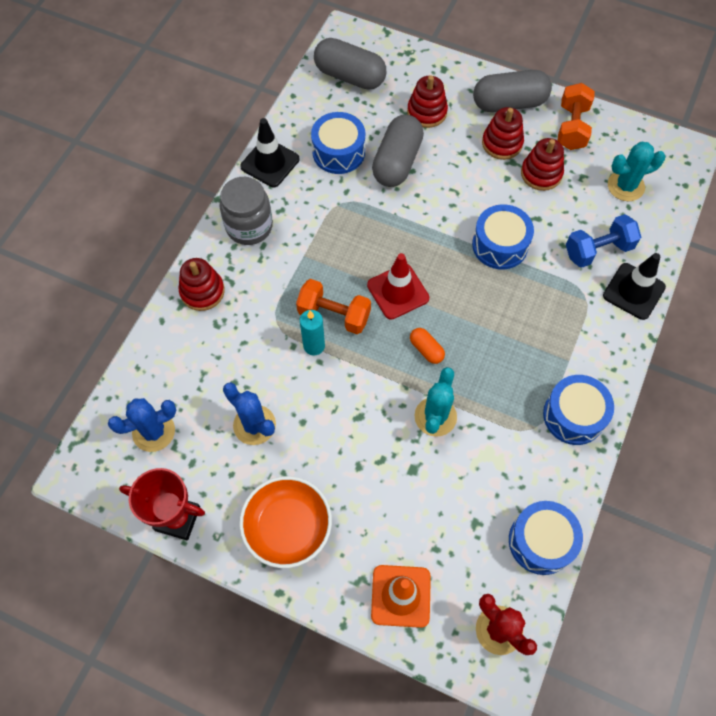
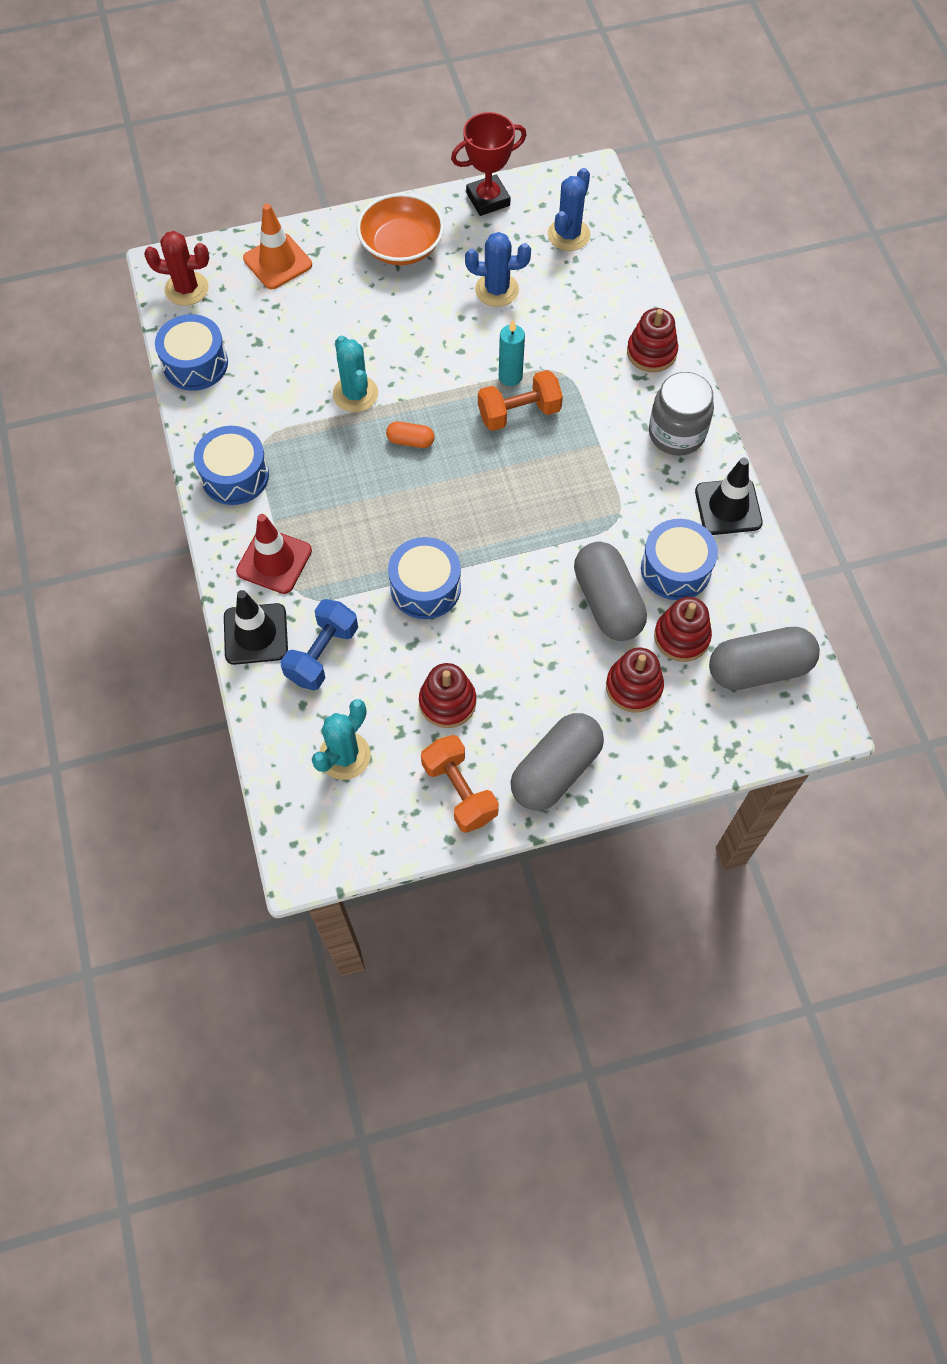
camera: 140 degrees right, 0 degrees up
red traffic cone [367,253,429,320] -> red traffic cone moved to [236,514,312,594]
red stacking toy [482,107,524,160] -> red stacking toy moved to [654,597,712,662]

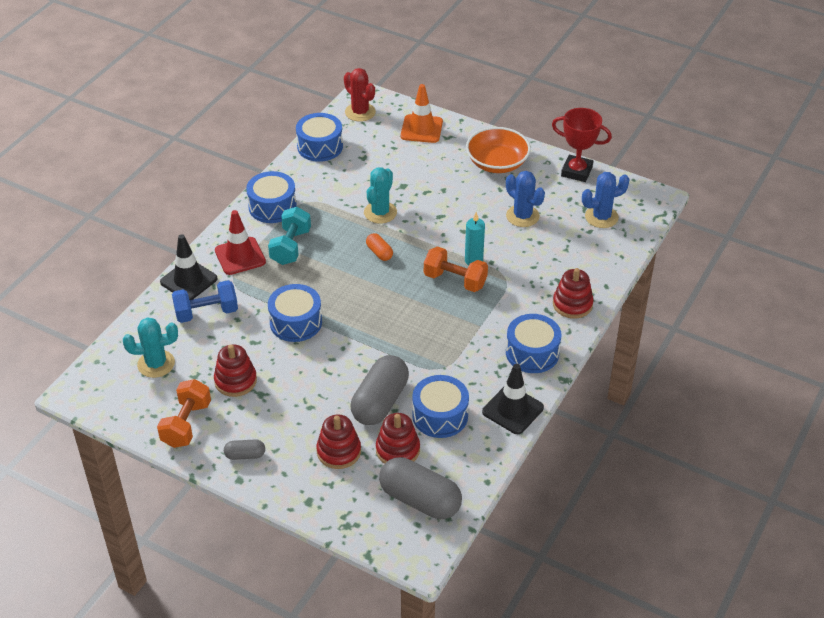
camera: 45 degrees right, 20 degrees down
grey capsule [511,713,604,811] -> grey capsule [224,439,265,460], size x0.48
grey jar [649,372,714,455] -> blue drum [506,314,562,373]
none -> turquoise dumbbell [268,207,311,265]

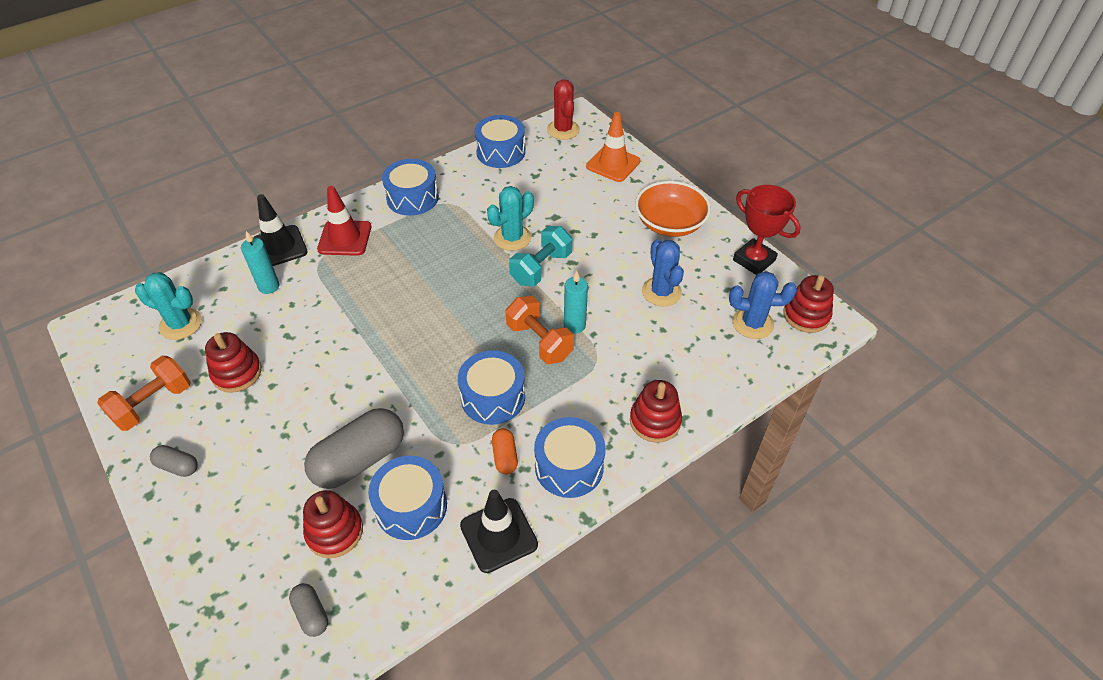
camera: 25 degrees right, 5 degrees up
blue dumbbell [172,280,238,323] -> turquoise candle [241,231,280,294]
turquoise dumbbell [268,207,311,265] -> turquoise dumbbell moved to [509,226,572,287]
blue drum [268,284,322,342] -> blue drum moved to [458,350,525,425]
red stacking toy [316,414,361,469] -> red stacking toy moved to [783,275,834,333]
orange capsule [366,233,393,261] -> orange capsule moved to [492,428,518,474]
grey capsule [379,457,462,519] -> grey capsule [289,583,328,637], size x0.48

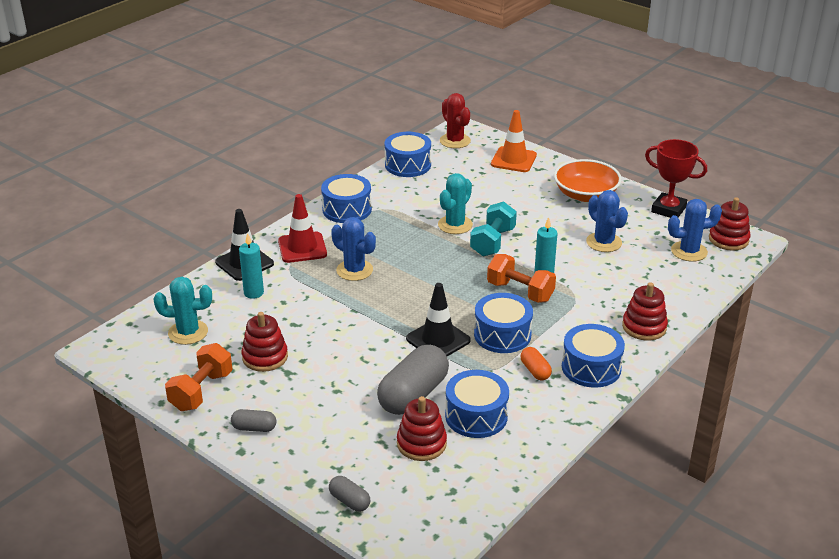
camera: 15 degrees left, 15 degrees down
grey capsule [289,583,328,637] -> grey capsule moved to [329,476,370,512]
black traffic cone [460,490,538,573] -> black traffic cone moved to [406,283,471,356]
none -> blue cactus [331,217,376,281]

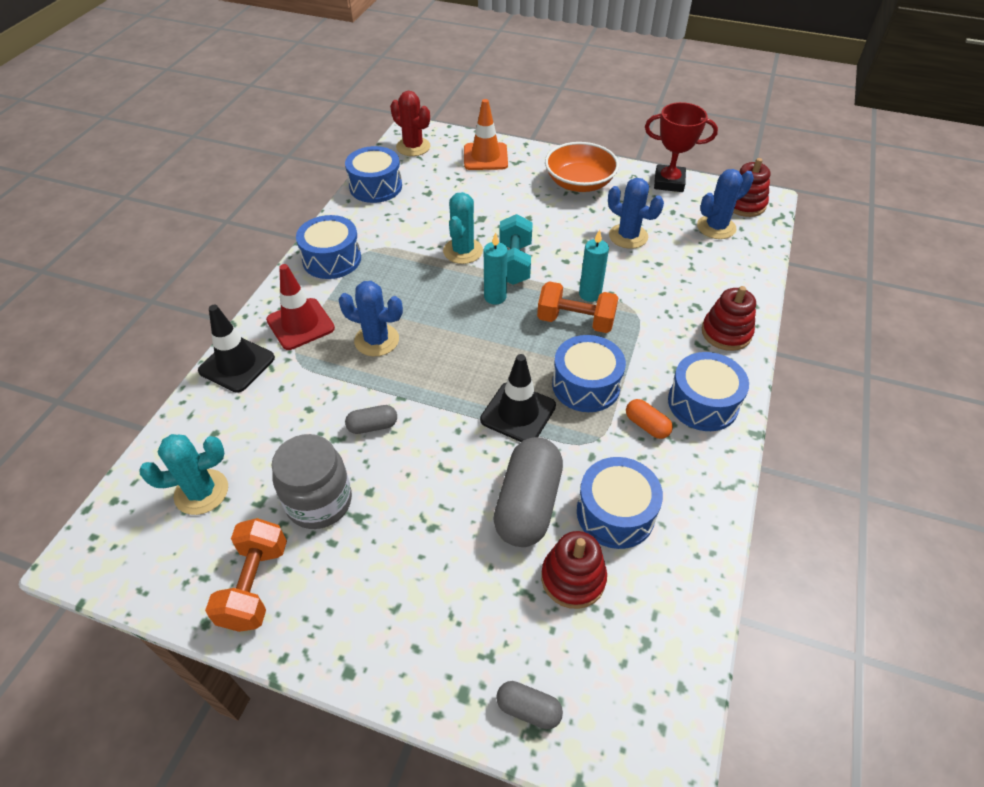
camera: 20 degrees left, 15 degrees up
grey capsule [231,409,276,432] -> grey capsule moved to [345,405,397,434]
turquoise candle [239,233,264,299] -> turquoise candle moved to [484,232,508,305]
red stacking toy [242,312,288,372] -> grey jar [272,434,352,529]

